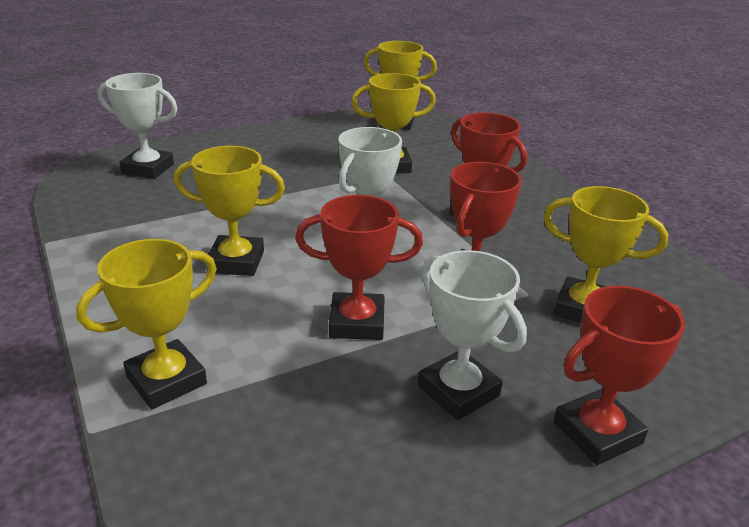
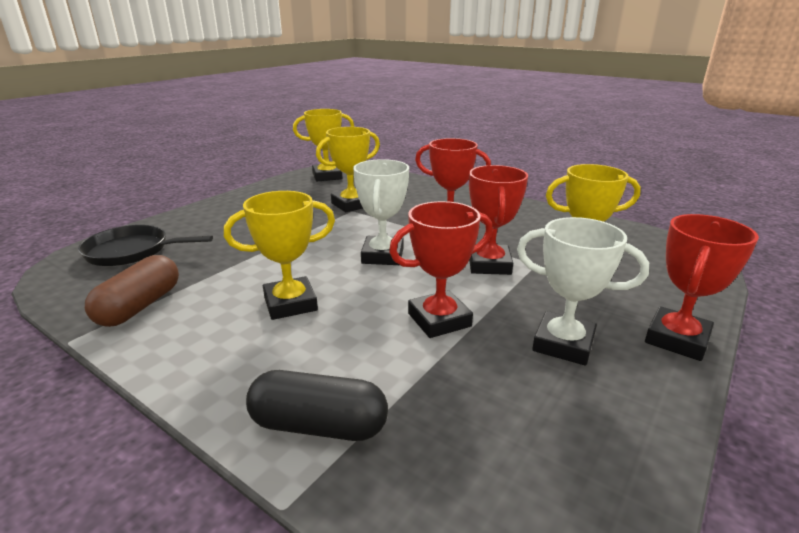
camera: 25 degrees left, 5 degrees down
yellow trophy [76,239,217,409] -> black capsule [246,370,388,441]
white trophy [98,73,178,179] -> black pan [78,225,213,266]
none -> brown capsule [85,255,179,327]

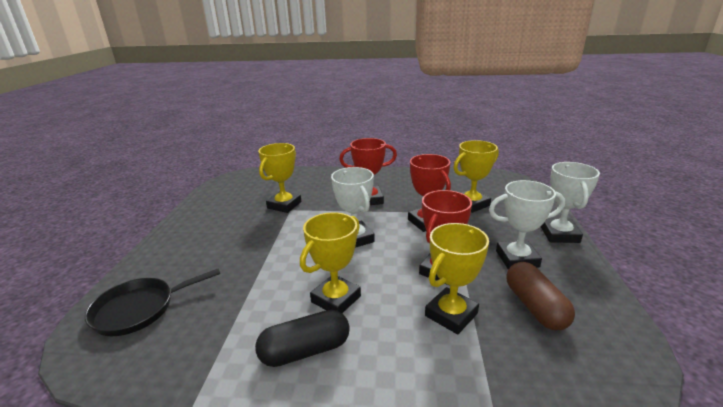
camera: 30 degrees left, 0 degrees up
brown capsule [85,255,179,327] -> brown capsule moved to [506,262,575,330]
black capsule [246,370,388,441] -> black capsule moved to [255,310,350,367]
yellow trophy [293,109,354,181] -> yellow trophy moved to [425,223,489,334]
red trophy [645,214,759,361] -> white trophy [541,162,600,243]

